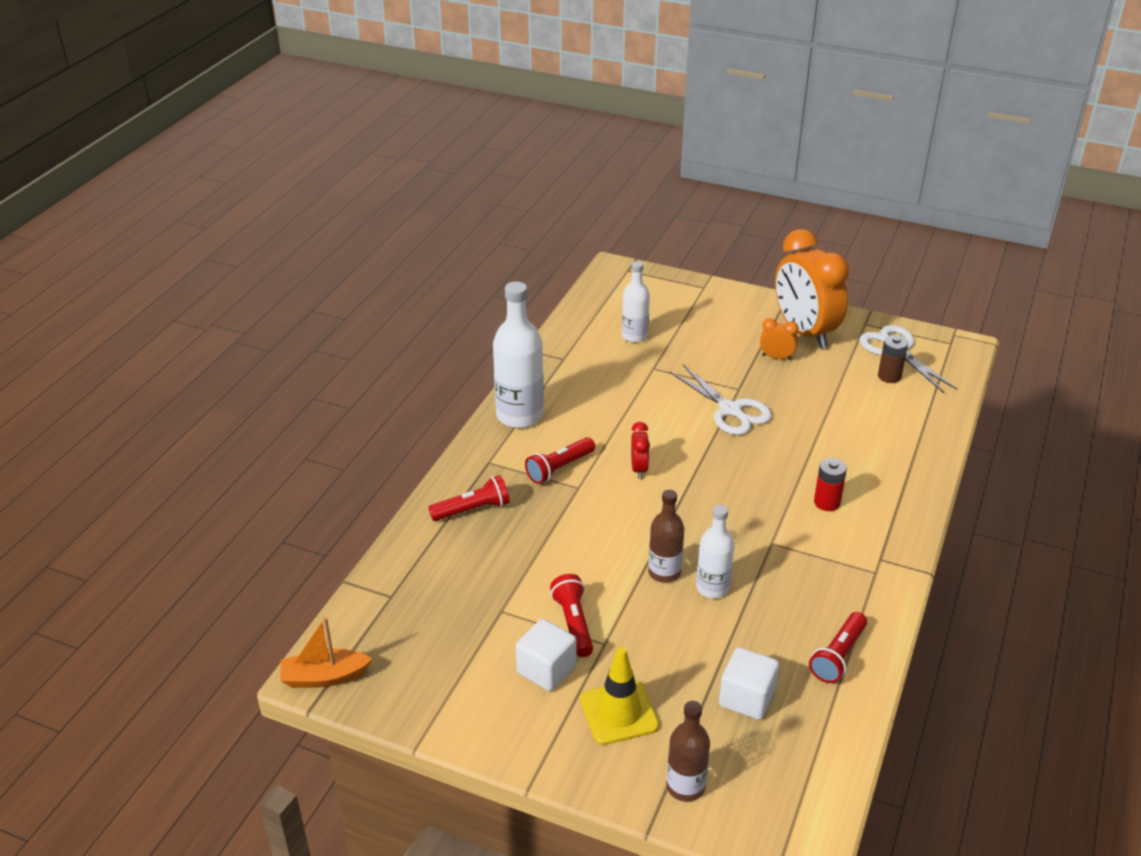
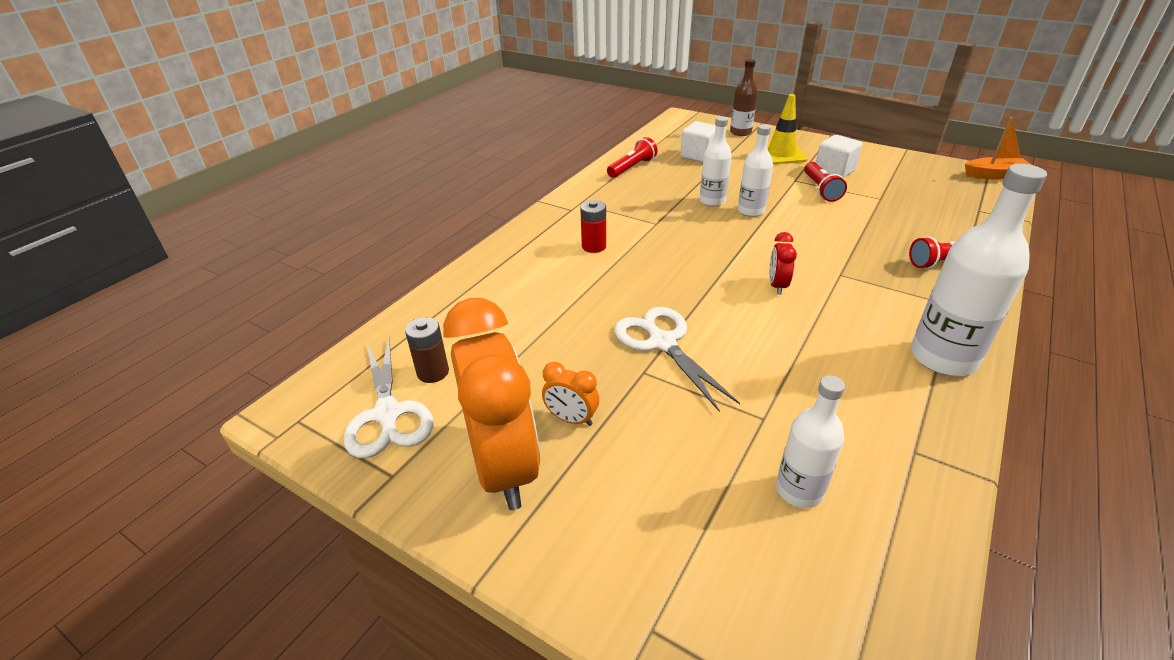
camera: 170 degrees left, 0 degrees up
red flashlight [525,437,595,484] -> none
brown bottle [648,490,684,583] -> white bottle [738,124,773,217]

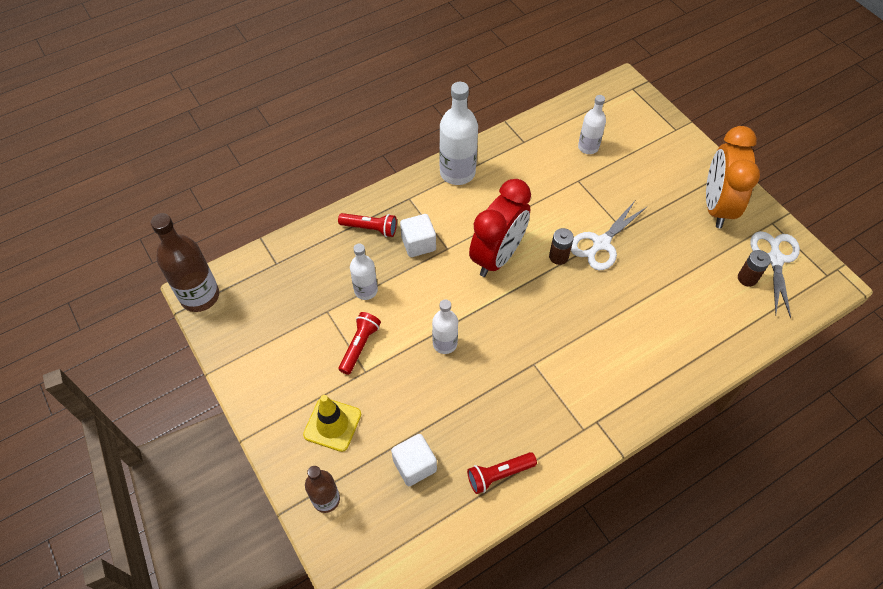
camera: 155 degrees left, 20 degrees up
orange clock [542,362,599,426] -> none
red battery [580,200,606,253] -> none
white scissors [614,307,740,412] -> white scissors turned 45 degrees clockwise [571,201,647,270]
white bottle [700,116,732,207] -> white bottle moved to [350,243,378,300]
red clock [769,232,797,295] -> red clock [469,179,531,277], size x2.39
white cube [816,135,862,178] -> white cube moved to [400,214,436,257]
orange boat [965,117,1031,179] -> brown bottle [151,213,219,312]
none -> brown battery [549,228,574,265]

